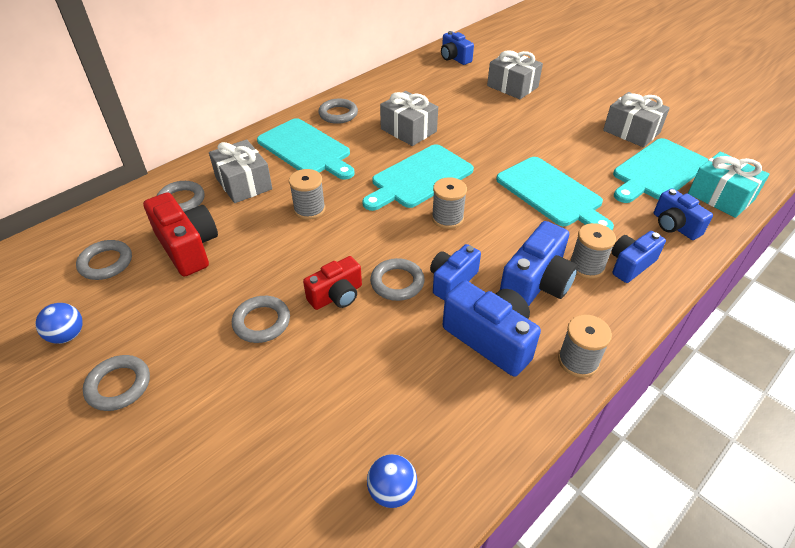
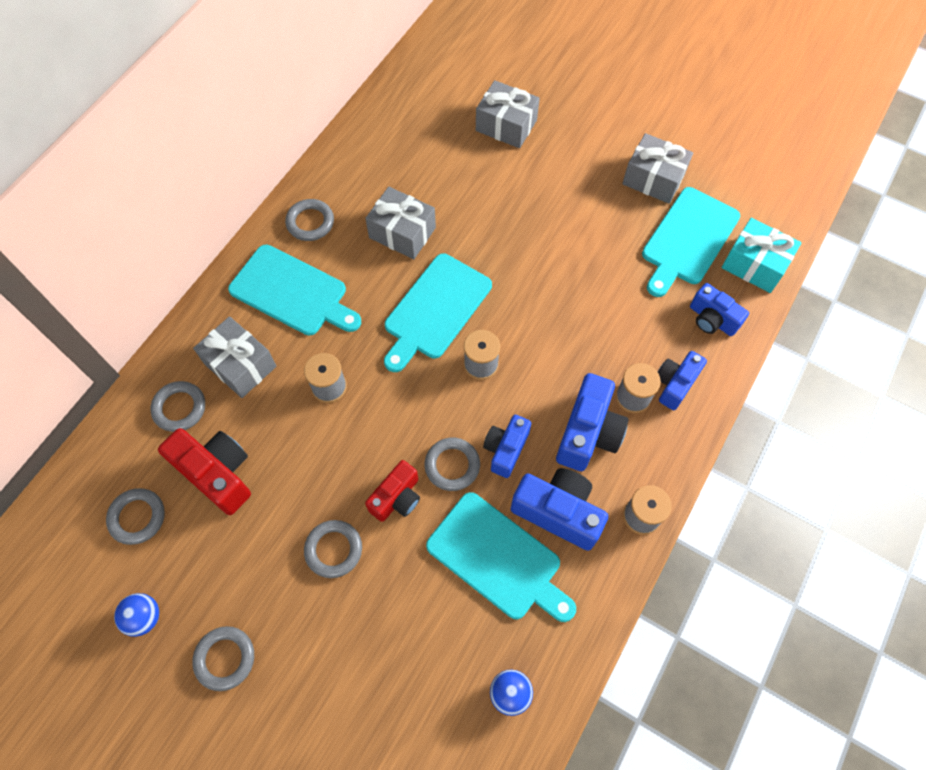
camera: 15 degrees left, 20 degrees up
blue camera [441,31,474,65] -> none
turquoise cutting board [496,157,614,230] -> turquoise cutting board moved to [426,492,576,622]

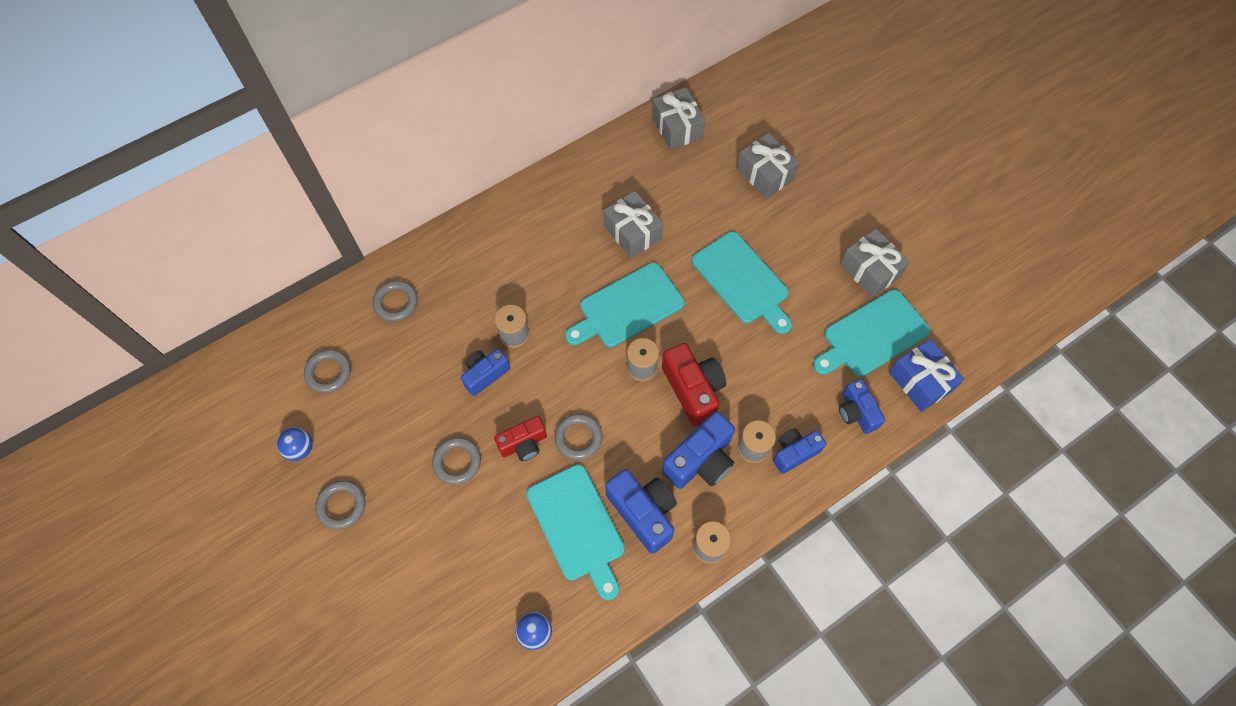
camera: 25 degrees right, 0 degrees up
red camera [158,428,251,515] -> red camera moved to [662,343,726,426]
grey gift [193,316,277,398] -> grey gift moved to [652,87,705,150]
turquoise cutting board [228,245,361,336] -> turquoise cutting board moved to [692,232,792,334]
grey ring [285,199,334,241] -> none
blue camera [483,415,531,478] -> blue camera moved to [461,349,510,396]
turquoise gift [721,218,802,293] -> blue gift [889,339,964,412]

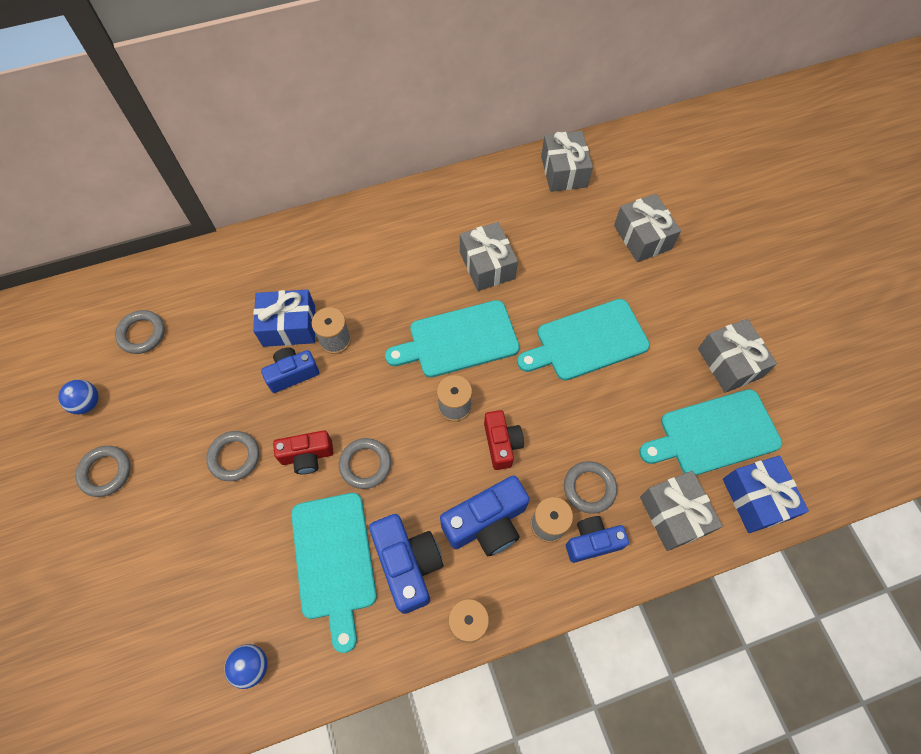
camera: 15 degrees right, 0 degrees up
grey ring [373,281,418,322] -> grey ring moved to [564,461,617,514]
red camera [662,343,726,426] -> red camera [484,410,524,470], size x0.65
turquoise cutting board [692,232,792,334] -> turquoise cutting board turned 90 degrees clockwise [517,299,650,381]
blue camera [839,379,885,434] -> grey gift [640,471,723,551]
none -> blue gift [253,289,315,347]

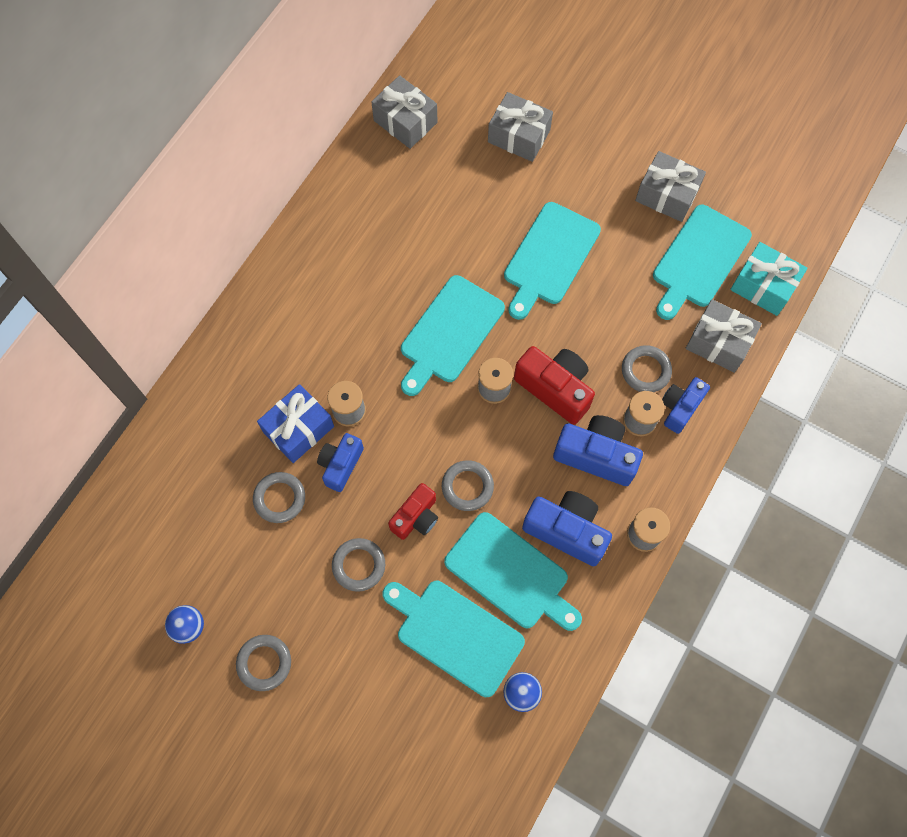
camera: 40 degrees left, 5 degrees up
grey ring [115,310,165,354] -> grey ring moved to [253,472,305,523]
blue camera [440,476,530,556] -> blue camera turned 90 degrees counterclockwise [553,415,643,486]
grey gift [460,222,518,291] -> none
red camera [484,410,524,470] -> red camera [514,346,595,425], size x1.53
blue gift [723,455,809,533] -> turquoise gift [730,242,808,316]
none -> turquoise cutting board [383,581,525,697]

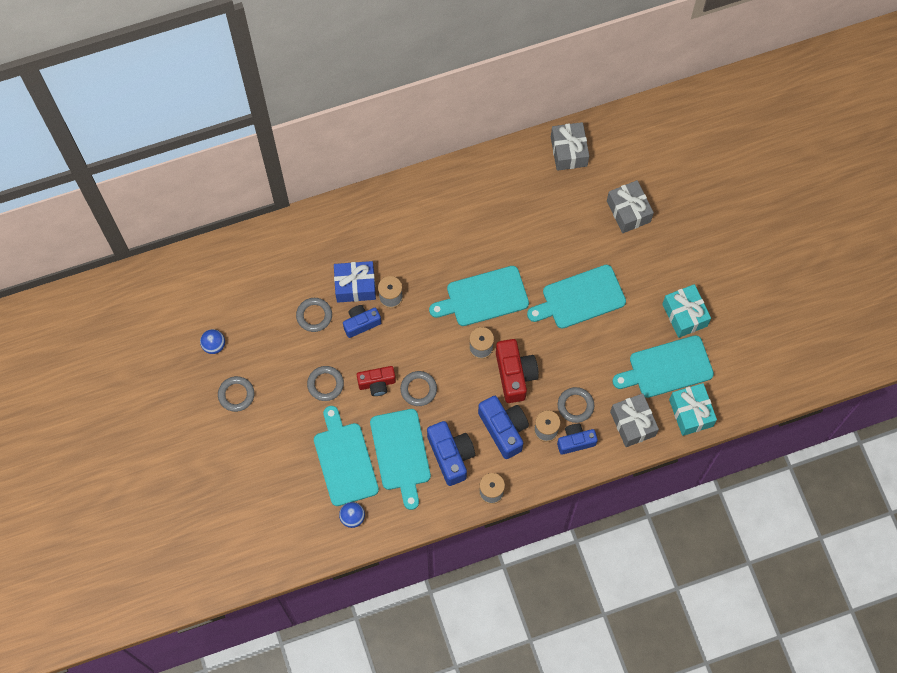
camera: 40 degrees right, 0 degrees up
grey gift [635,151,706,222] -> turquoise gift [662,284,711,338]

